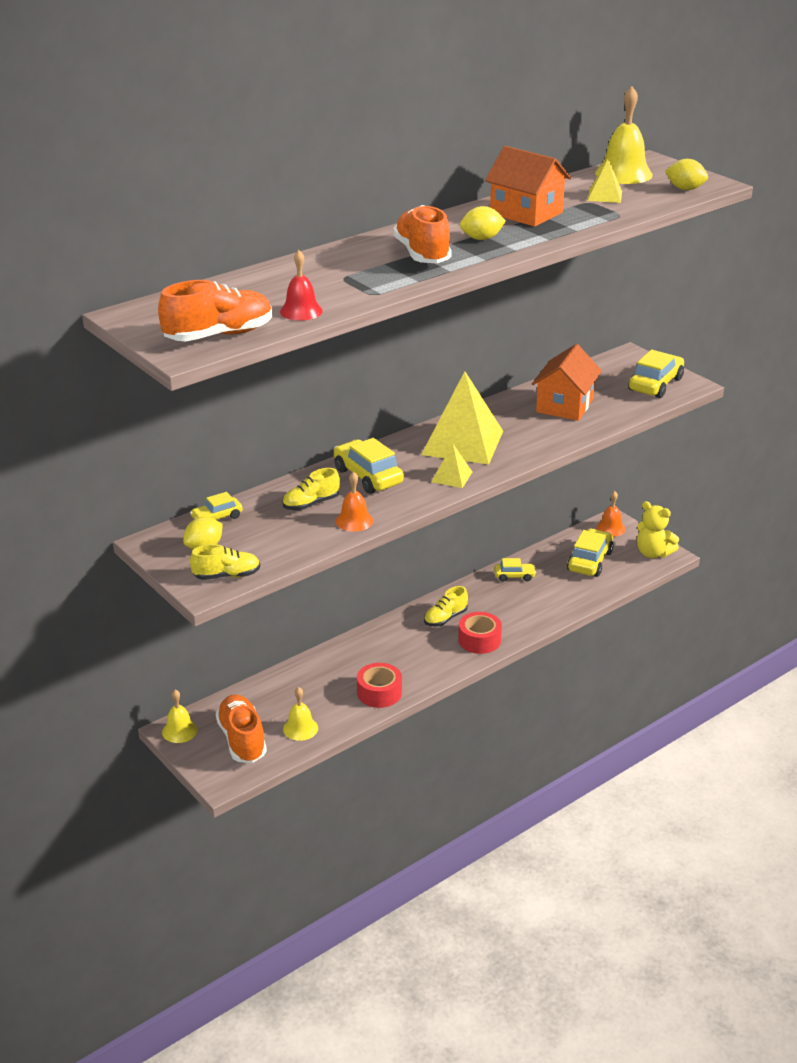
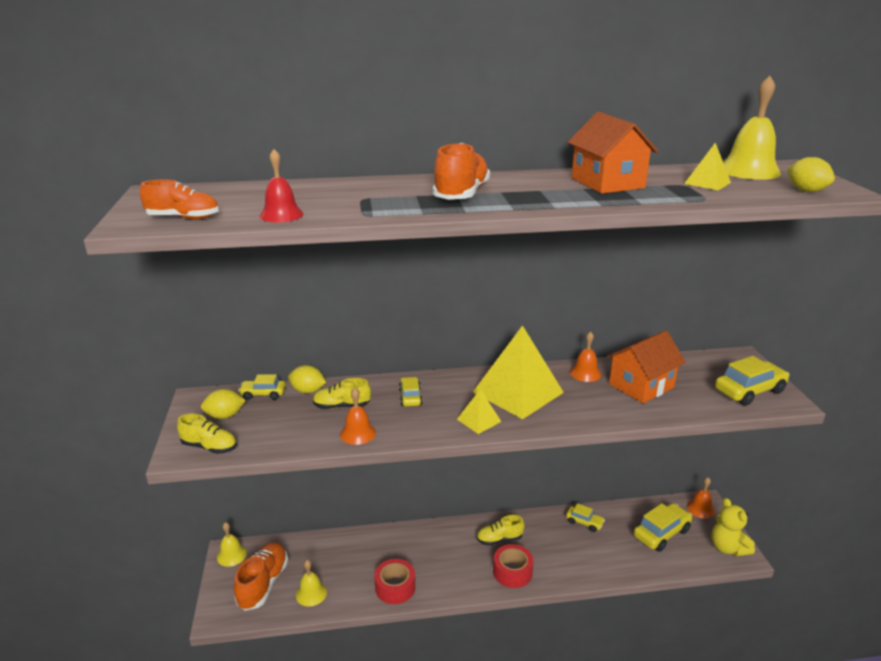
camera: 30 degrees right, 5 degrees down
orange shoe [158,280,272,341] -> orange shoe [140,180,219,220], size x0.64
yellow car [334,438,404,494] -> yellow car [399,377,423,406], size x0.58
yellow lemon [460,206,506,240] -> yellow lemon moved to [288,365,326,394]
none -> orange bell [570,331,601,382]

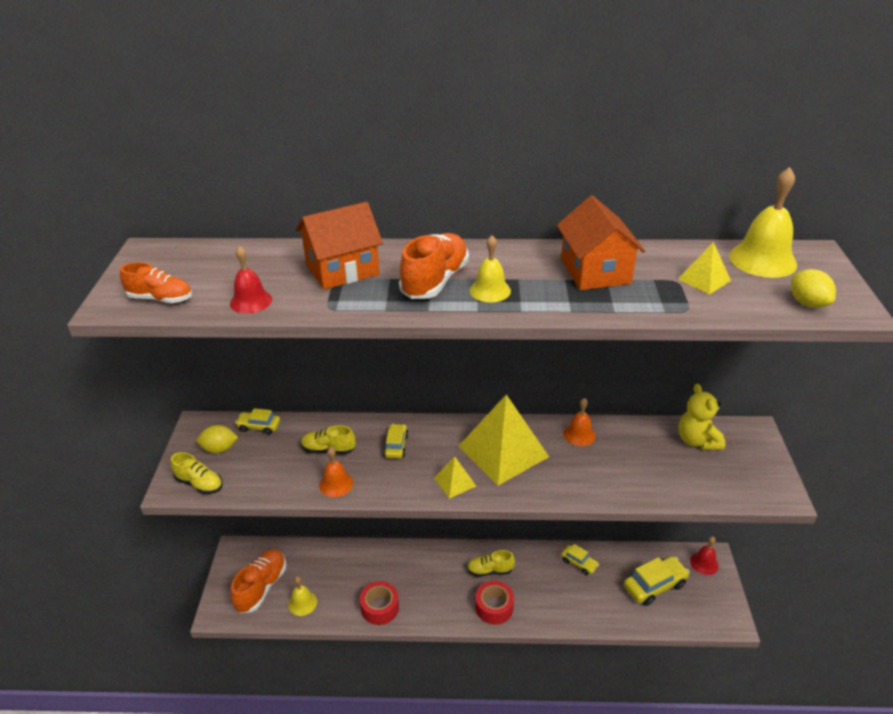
camera: 10 degrees right, 10 degrees up
yellow bell [217,522,247,567] -> yellow bell moved to [470,235,511,302]
yellow lemon [288,365,326,394] -> none
orange house [607,330,686,404] -> orange house moved to [296,202,383,290]
orange bell [687,477,715,519] -> red bell [690,536,719,575]
yellow teddy bear [712,498,755,556] -> yellow teddy bear moved to [679,384,725,450]
yellow car [715,356,790,406] -> none

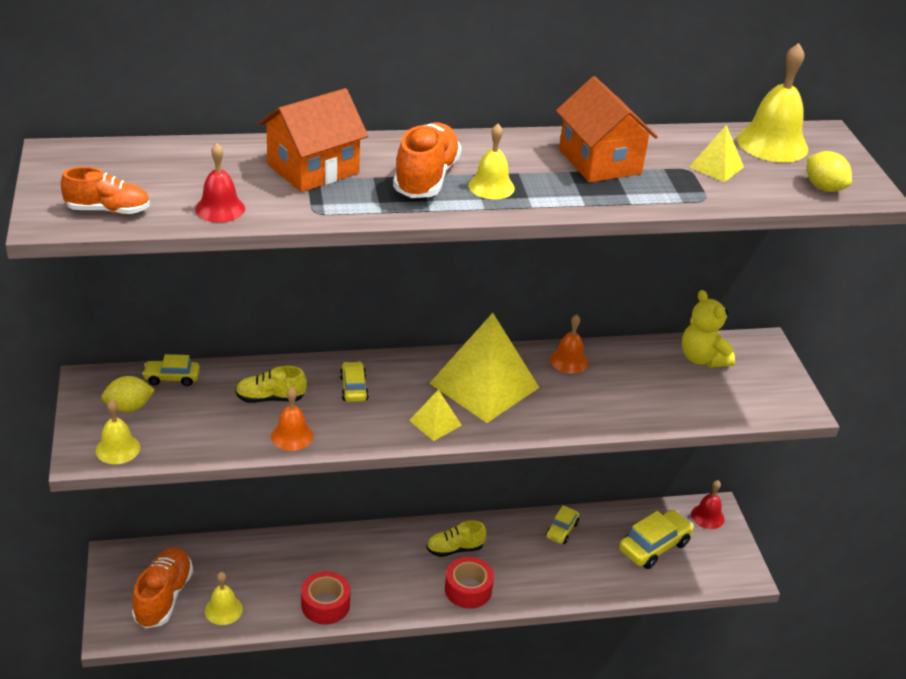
camera: 15 degrees left, 0 degrees up
yellow shoe [170,452,223,494] -> yellow bell [96,399,140,464]
yellow car [561,544,599,575] -> yellow car turned 90 degrees clockwise [546,505,579,544]

